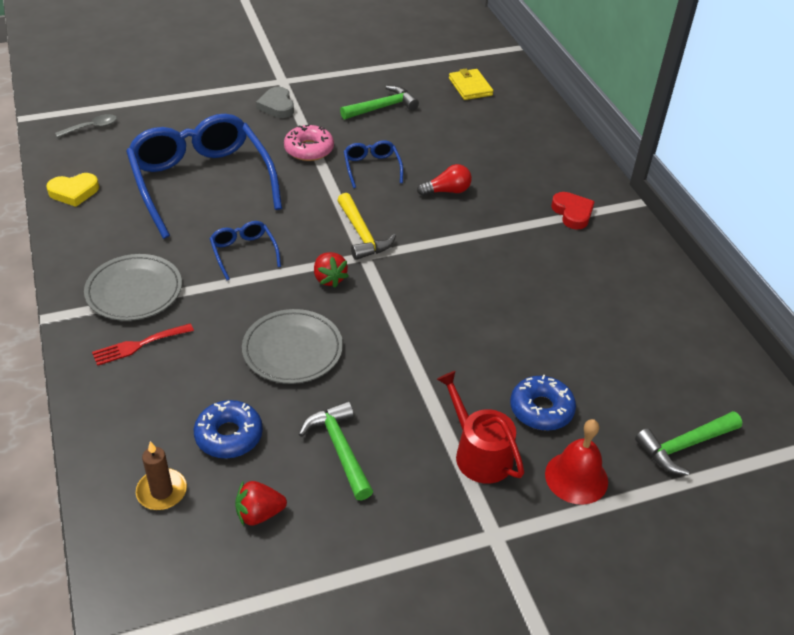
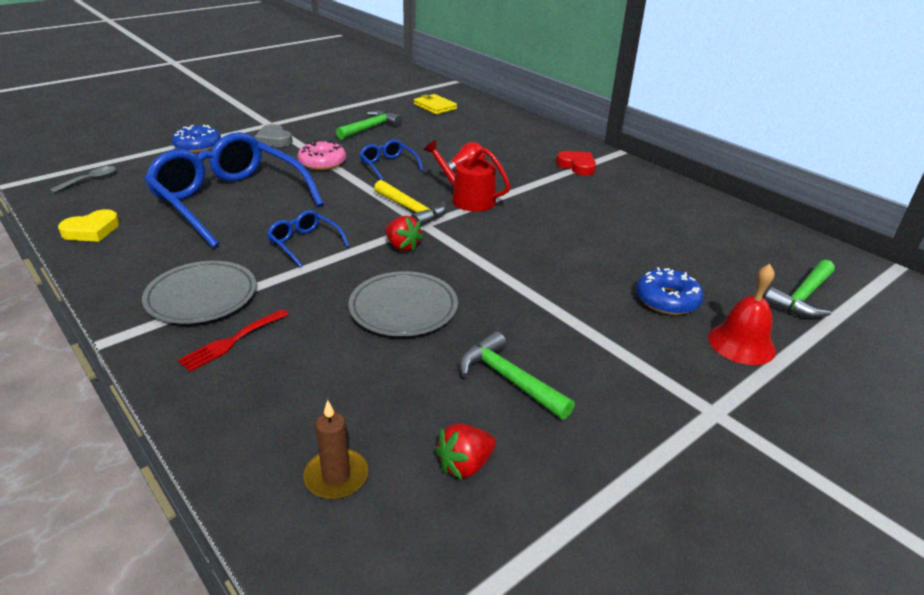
camera: 20 degrees left, 10 degrees down
blue donut [194,400,263,458] -> blue donut moved to [172,124,221,153]
red watering can [437,371,524,484] -> red watering can moved to [424,140,510,212]

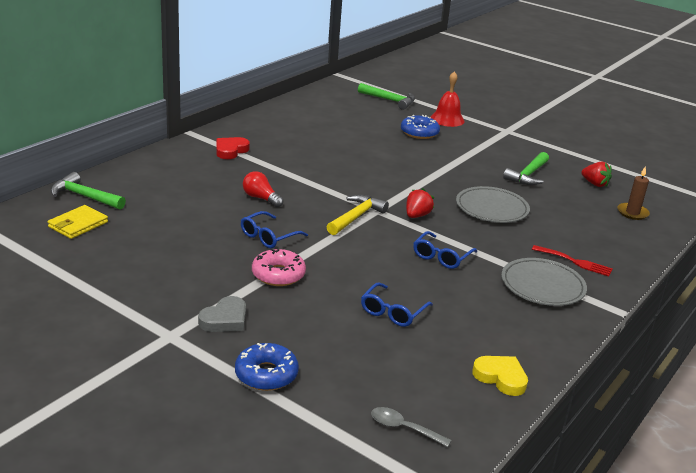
camera: 105 degrees left, 5 degrees down
blue glasses [144,132,324,248] -> blue glasses [361,283,433,327], size x0.43
green hammer [336,110,402,140] -> green hammer moved to [51,172,126,210]
red watering can [424,140,510,212] -> none

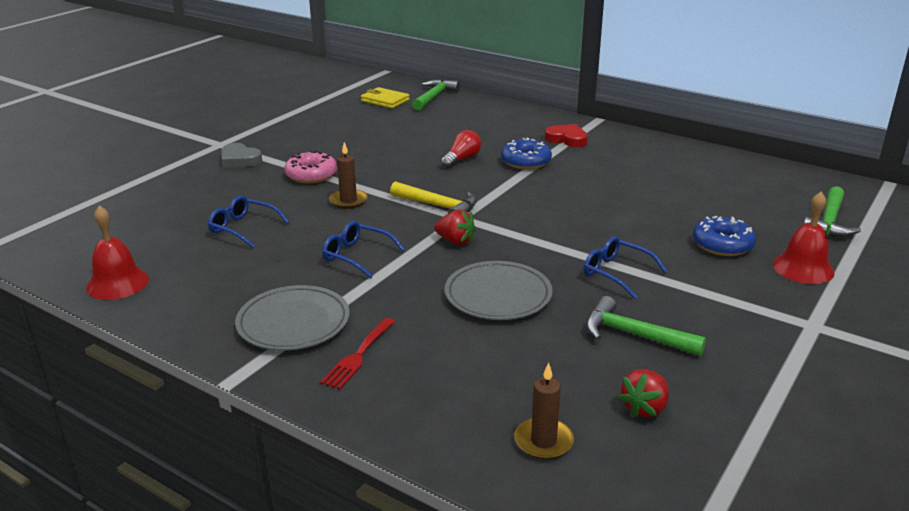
camera: 90 degrees right, 0 degrees up
blue donut [235,343,299,391] -> blue donut moved to [501,138,552,170]
blue glasses [241,211,308,248] -> blue glasses moved to [584,236,668,299]
grey spoon [371,407,451,447] -> none
yellow heart [472,356,528,396] -> red bell [86,206,149,300]
none -> brown candle [329,142,368,209]

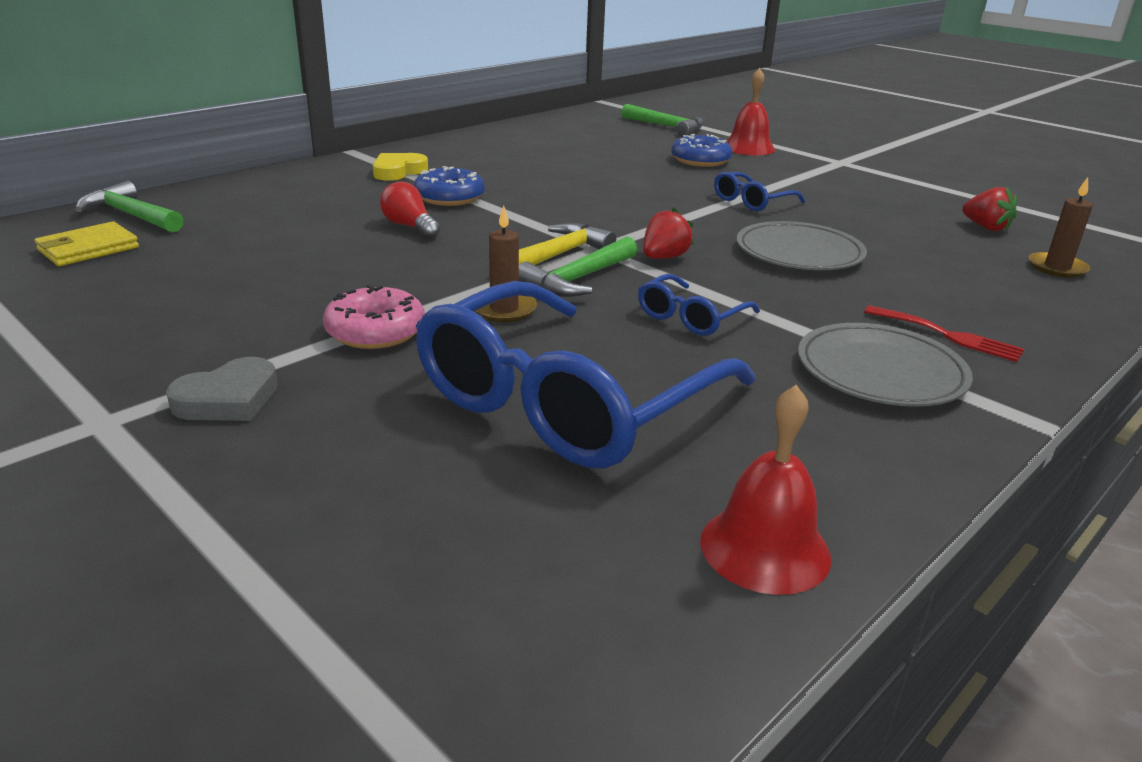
camera: 80 degrees left, 0 degrees up
blue glasses [208,196,289,248] -> blue glasses [416,281,755,469], size x2.30
red heart [545,124,588,147] -> yellow heart [373,153,428,181]
green hammer [586,296,706,356] -> green hammer moved to [519,236,637,297]

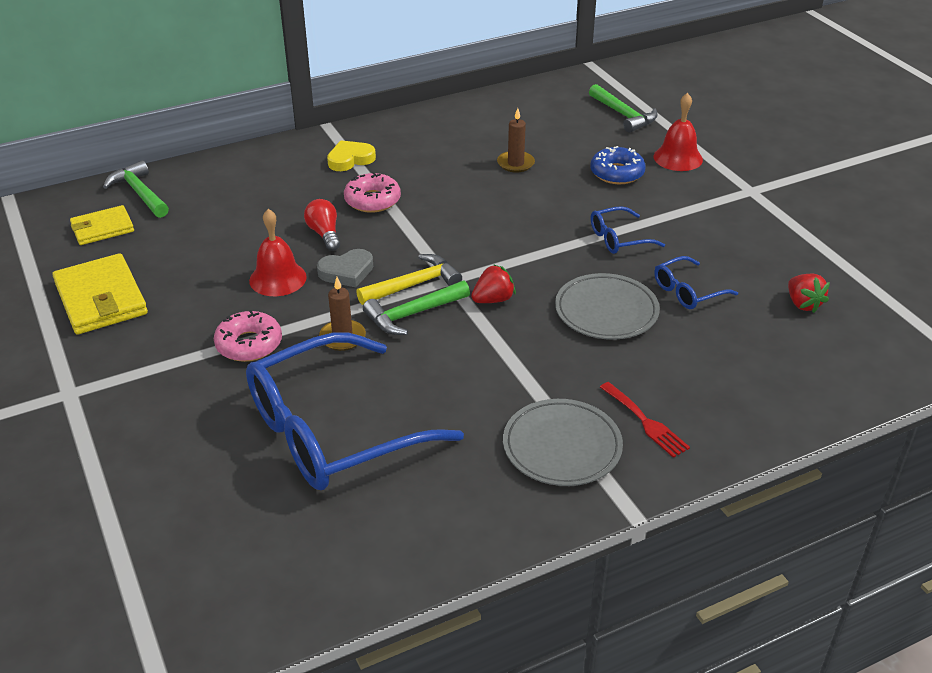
camera: 20 degrees right, 10 degrees up
grey heart [166,357,278,421] -> grey heart moved to [317,249,373,287]
blue donut [414,166,485,206] -> pink donut [344,172,401,213]
blue glasses [638,274,760,336] -> blue glasses moved to [654,256,738,309]
red bell [700,385,832,595] -> red bell moved to [249,209,307,296]
brown candle [1029,177,1093,278] -> brown candle moved to [497,108,535,172]
none -> yellow wallet [52,253,148,335]

